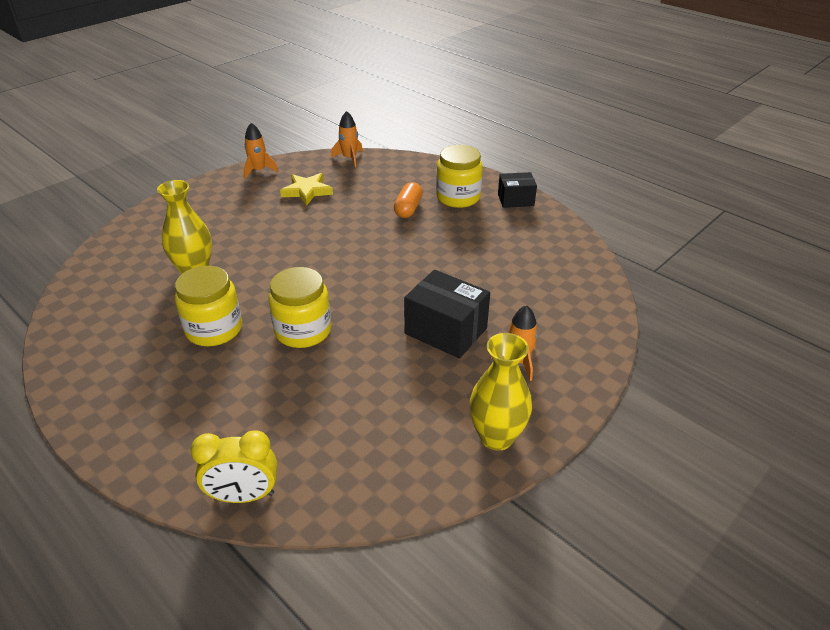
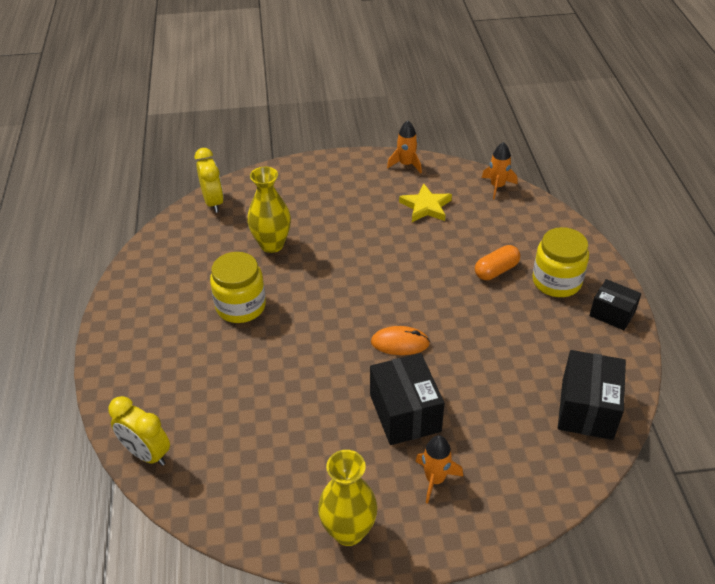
camera: 40 degrees right, 5 degrees up
yellow jar [268,267,331,348] -> none
none -> yellow clock [195,148,224,213]
none -> orange mouse [371,326,430,355]
none -> black box [558,350,626,440]

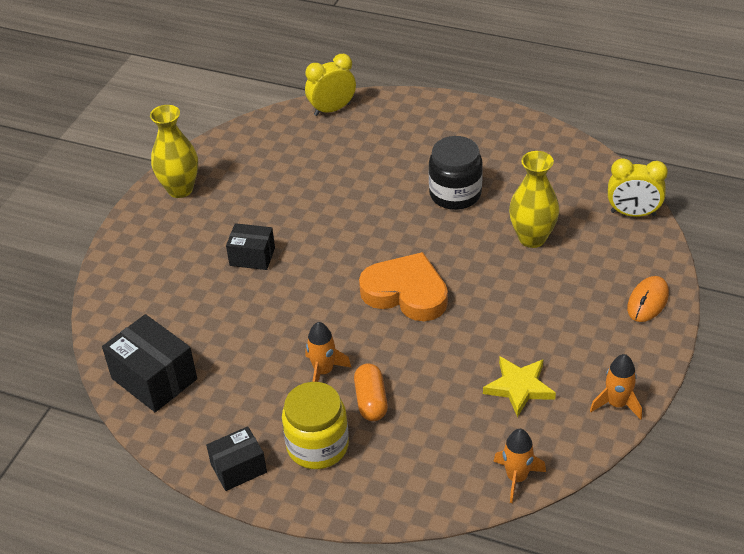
camera: 120 degrees right, 0 degrees up
yellow jar [210,252,266,323] -> black jar [429,136,483,210]
black box [370,353,445,445] -> black box [226,223,275,270], size x0.63
orange mouse [371,326,430,355] -> orange mouse moved to [627,276,669,322]
orange rocket [415,435,463,504] -> orange rocket moved to [305,322,351,382]
none -> orange heart [359,252,448,321]

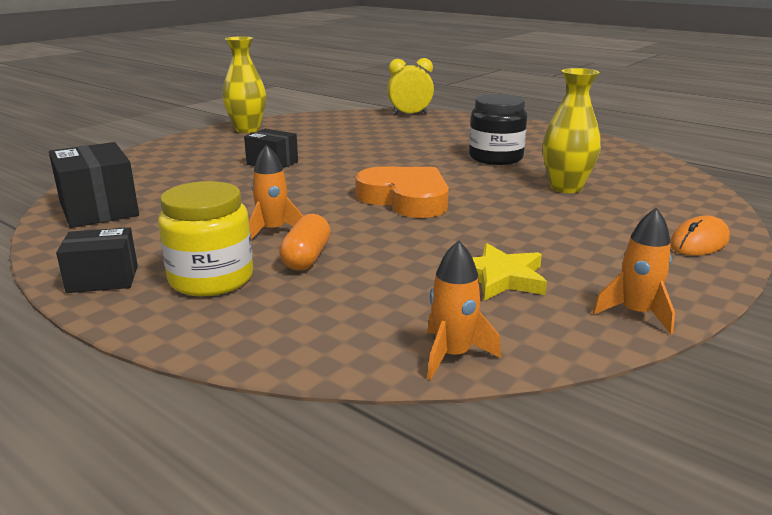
camera: 15 degrees right, 20 degrees down
yellow clock [608,158,668,217] -> none

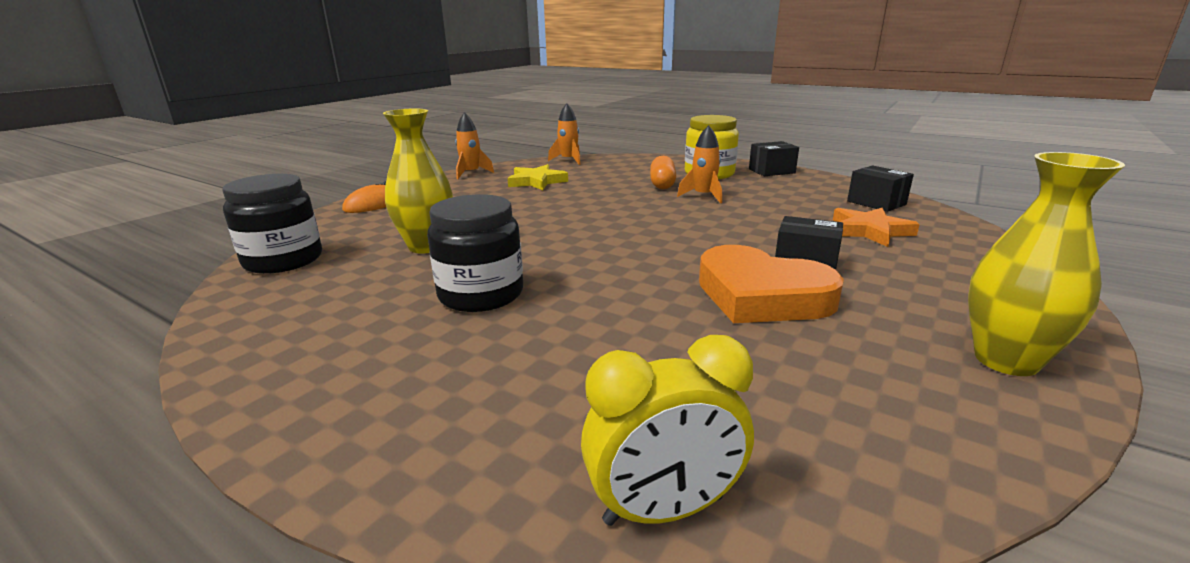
camera: 175 degrees right, 0 degrees up
black box [49,142,139,228] -> black box [847,166,914,212], size x0.63
orange heart [355,167,449,218] -> orange heart moved to [699,245,844,323]
none -> black jar [222,174,322,274]
none -> orange star [833,208,920,247]

